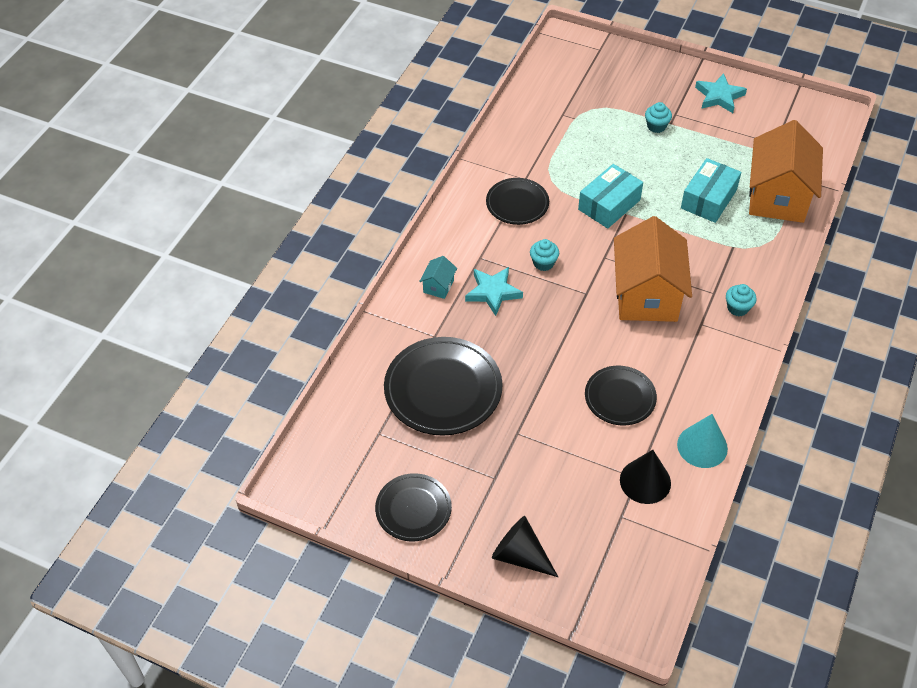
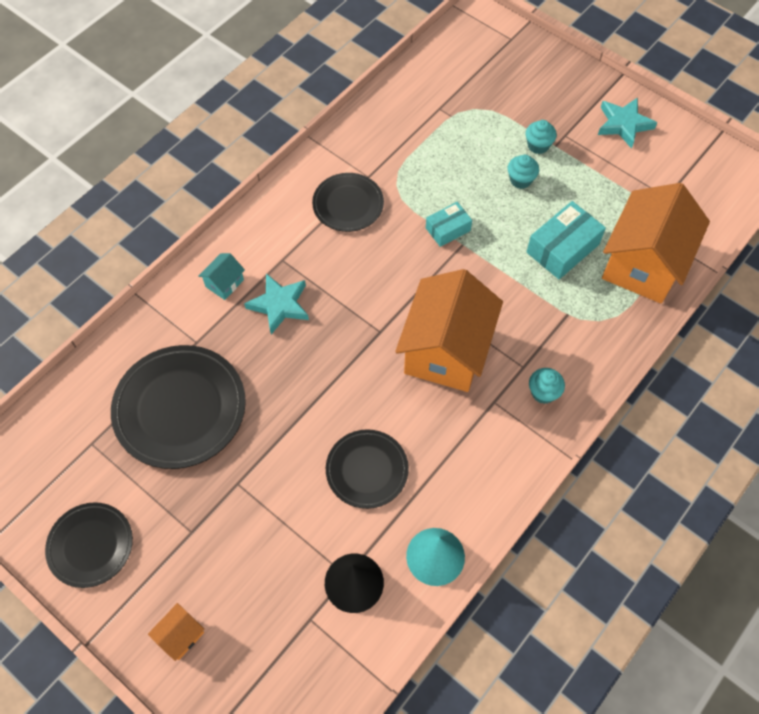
camera: 15 degrees right, 10 degrees up
black cone [492,516,558,577] -> orange house [148,603,205,661]
turquoise cupcake [530,239,559,271] -> turquoise cupcake moved to [508,155,539,189]
turquoise box [578,164,643,228] -> turquoise box [426,202,472,247], size x0.61

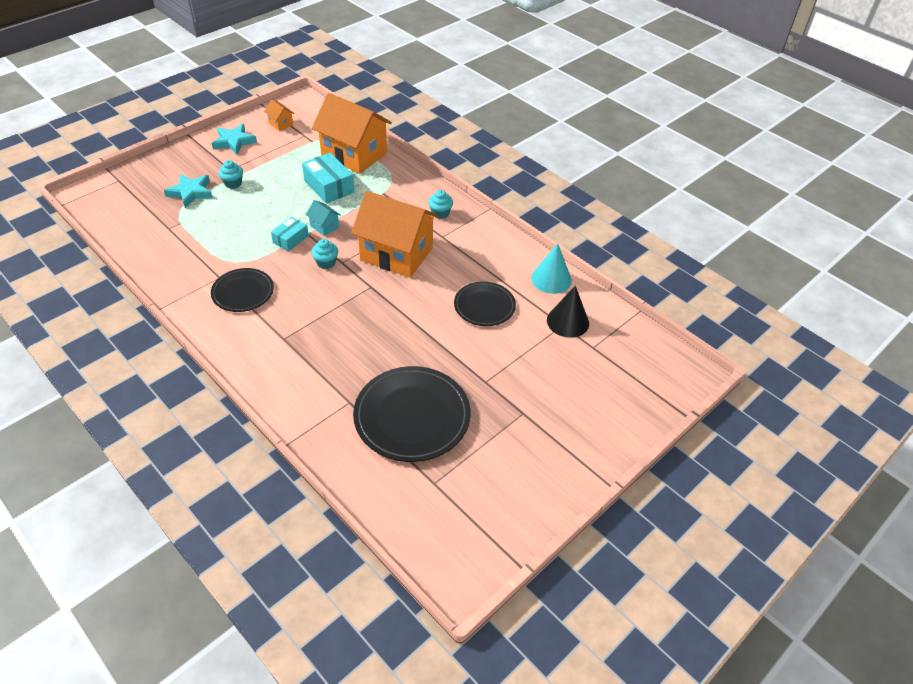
camera: 85 degrees left, 15 degrees down
black plate [45,502,133,588] -> none
orange house [148,603,205,661] -> orange house moved to [264,99,294,131]
turquoise house [199,253,245,300] -> turquoise house moved to [306,200,341,236]
turquoise star [244,273,309,334] -> turquoise star moved to [164,174,213,208]
turquoise box [426,202,472,247] -> turquoise box turned 60 degrees clockwise [271,217,309,251]
turquoise cupcake [508,155,539,189] -> turquoise cupcake moved to [311,239,338,269]

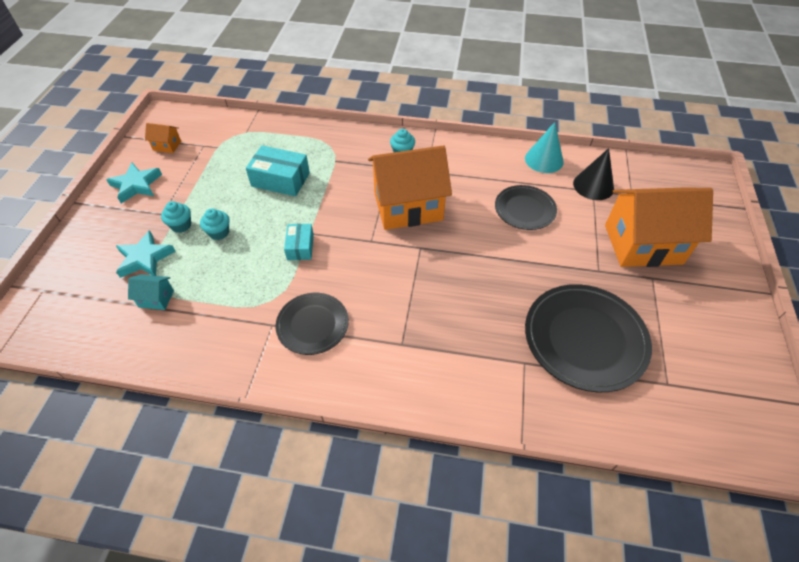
camera: 35 degrees left, 5 degrees up
turquoise house [306,200,341,236] -> turquoise house moved to [128,274,174,310]
turquoise cupcake [311,239,338,269] -> turquoise cupcake moved to [200,208,230,240]
orange house [312,93,392,174] -> orange house moved to [605,188,713,267]

